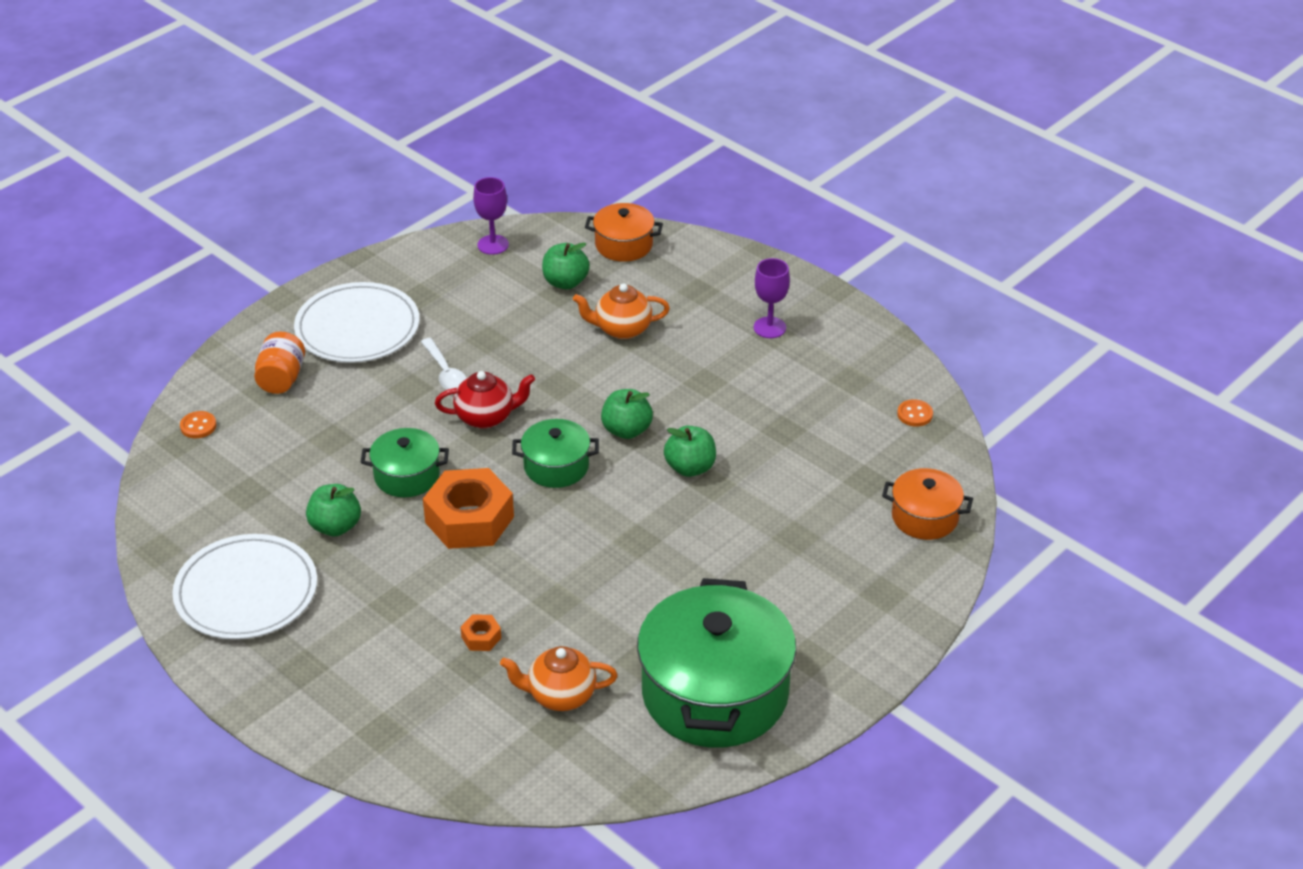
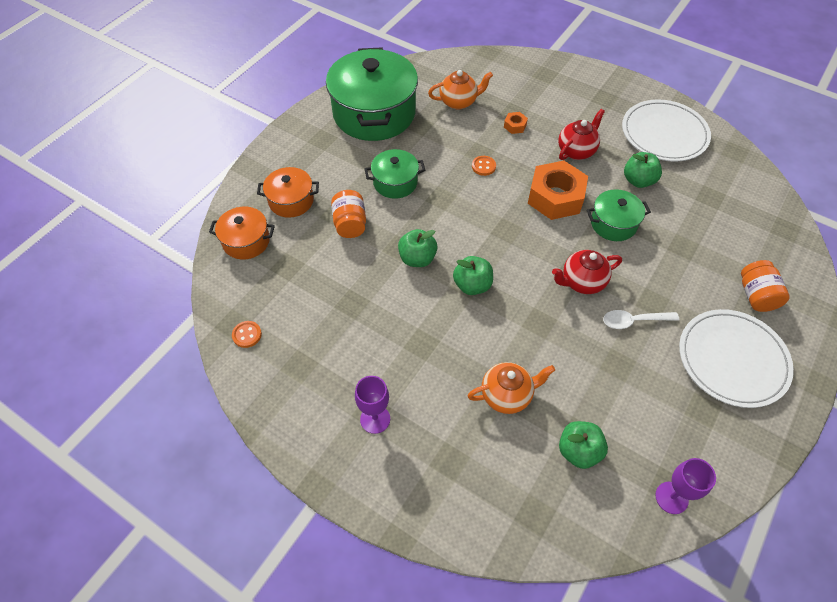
camera: 170 degrees right, 15 degrees up
orange button [180,411,216,438] -> orange button moved to [472,156,496,176]
white spoon [421,338,467,390] -> white spoon turned 60 degrees counterclockwise [603,310,679,329]
green pot [512,419,599,488] -> green pot moved to [365,149,425,199]
orange pot [585,203,663,262] -> orange pot moved to [257,167,319,218]
none -> orange jar [331,190,366,238]
none -> red teapot [558,109,605,160]

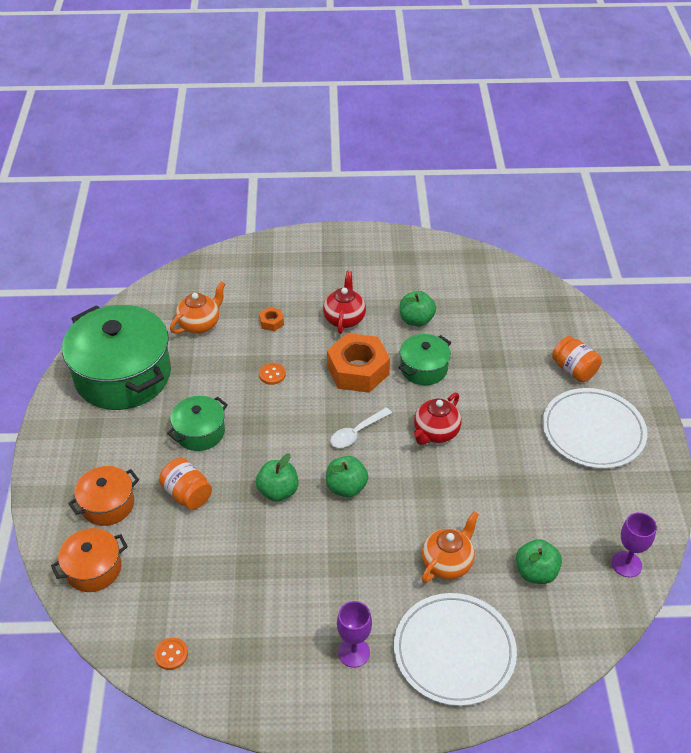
camera: 35 degrees left, 10 degrees down
white spoon [603,310,679,329] -> white spoon moved to [330,407,392,448]
white plate [622,99,711,162] -> white plate moved to [394,593,517,706]

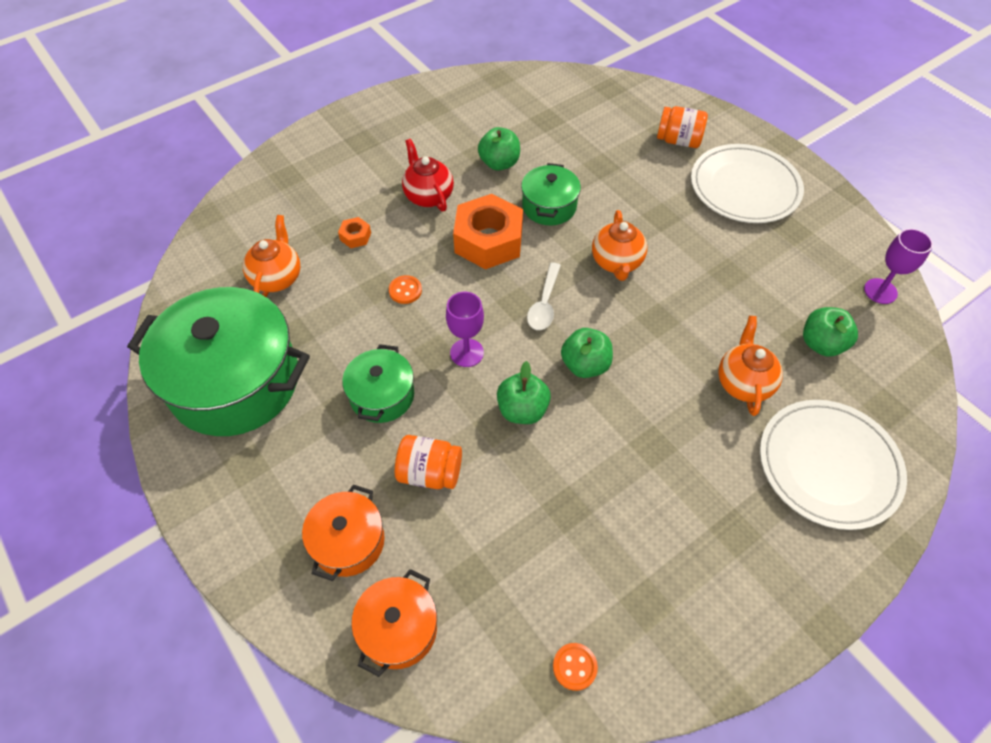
camera: 35 degrees left, 10 degrees up
purple goblet [337,601,372,668] -> purple goblet moved to [446,292,484,367]
red teapot [414,393,462,445] -> orange teapot [592,210,647,281]

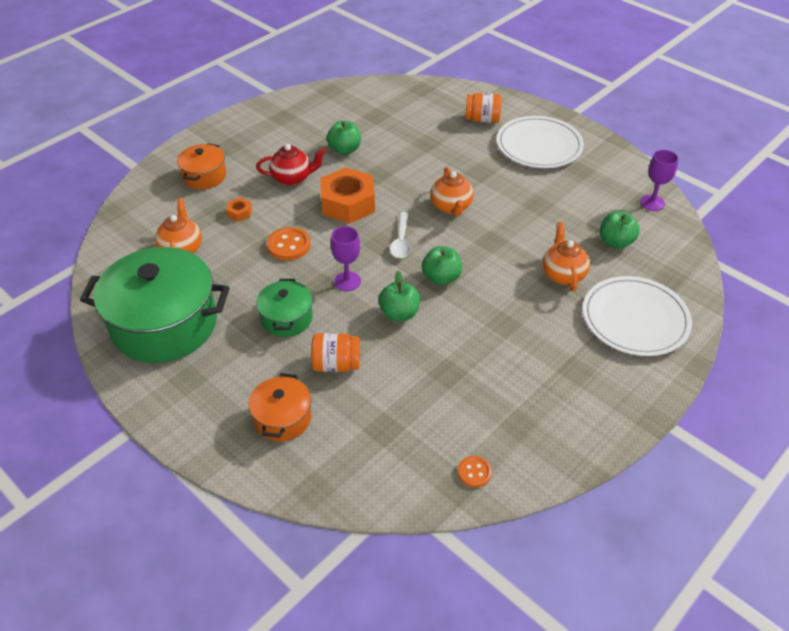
camera: 10 degrees left, 10 degrees down
orange pot [351,569,437,677] -> orange pot moved to [177,143,226,189]
orange button [389,275,422,304] -> orange button [267,227,310,260], size x1.62
red teapot [402,139,454,212] -> red teapot turned 120 degrees clockwise [256,144,326,186]
green pot [521,163,581,226] -> none

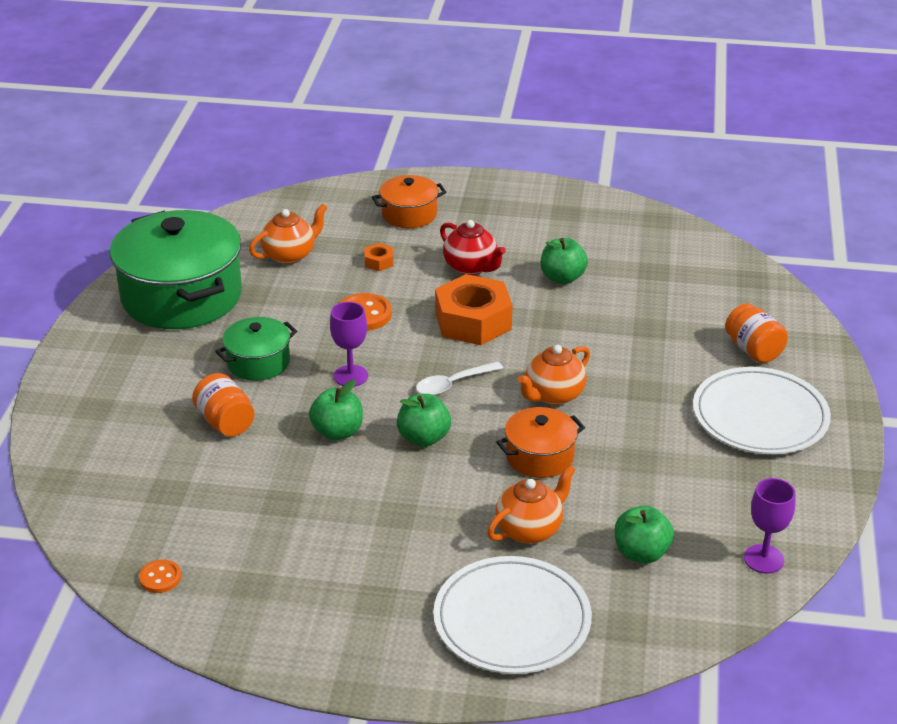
camera: 55 degrees right, 10 degrees down
orange pot [248,373,311,442] -> orange pot moved to [496,407,585,478]

